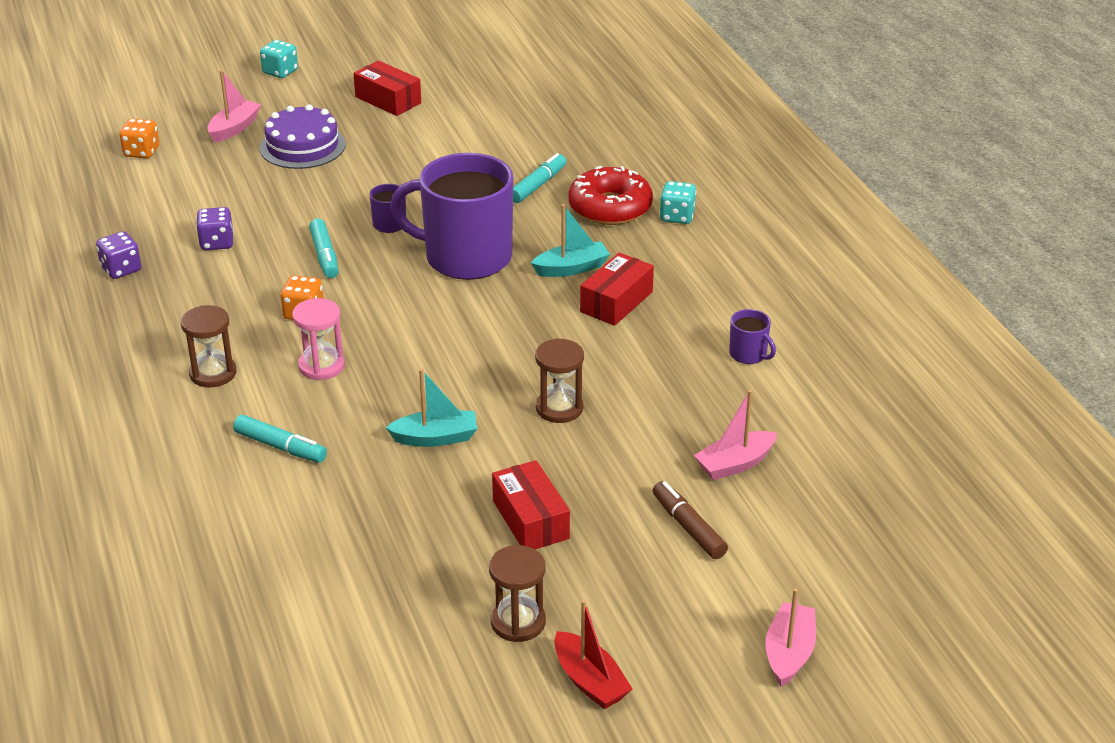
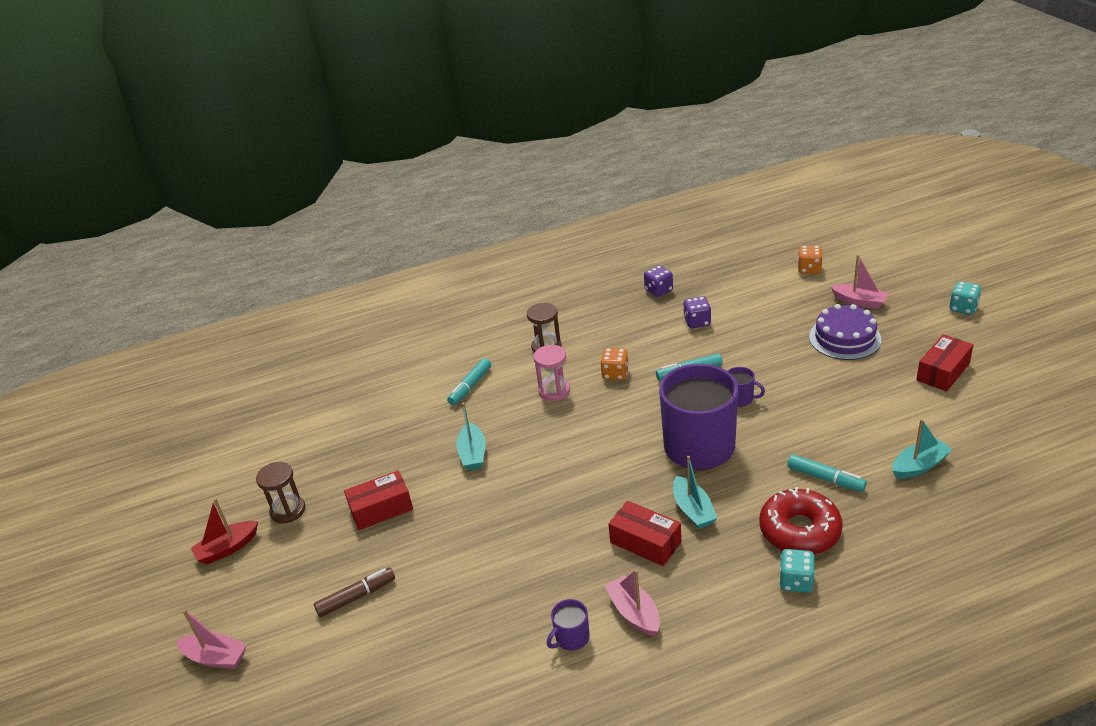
camera: 95 degrees right, 0 degrees up
brown hourglass [535,339,584,423] -> none
pink boat [694,390,777,480] -> pink boat moved to [605,569,660,636]
none -> turquoise boat [893,419,953,479]

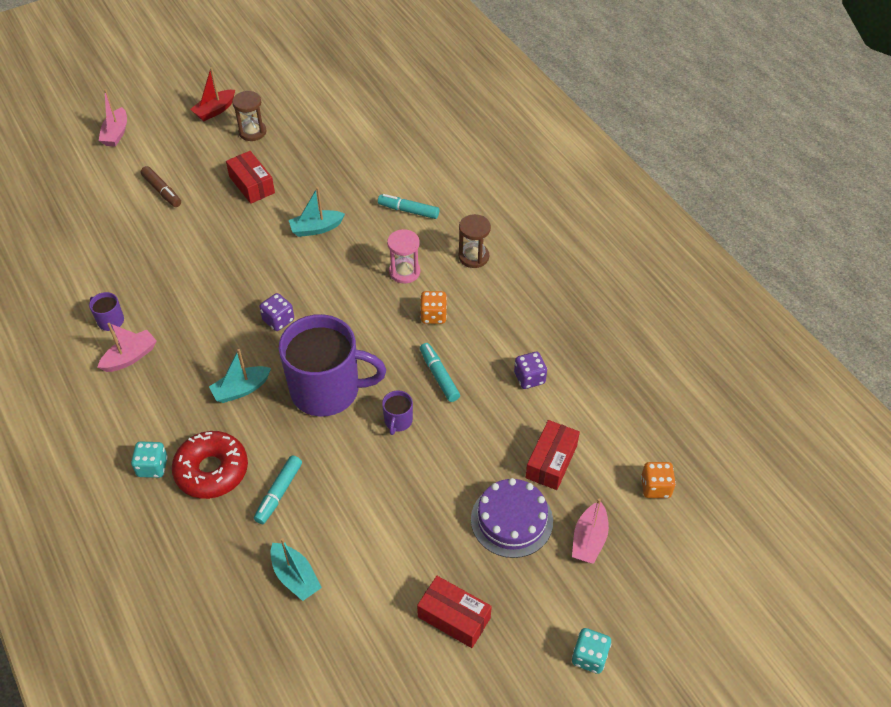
camera: 75 degrees right, 15 degrees up
red boat [191,498,258,564] -> red boat turned 90 degrees counterclockwise [190,67,235,121]
red box [608,501,681,566] -> red box moved to [525,420,580,490]
purple dice [644,265,673,297] -> purple dice moved to [259,293,294,331]

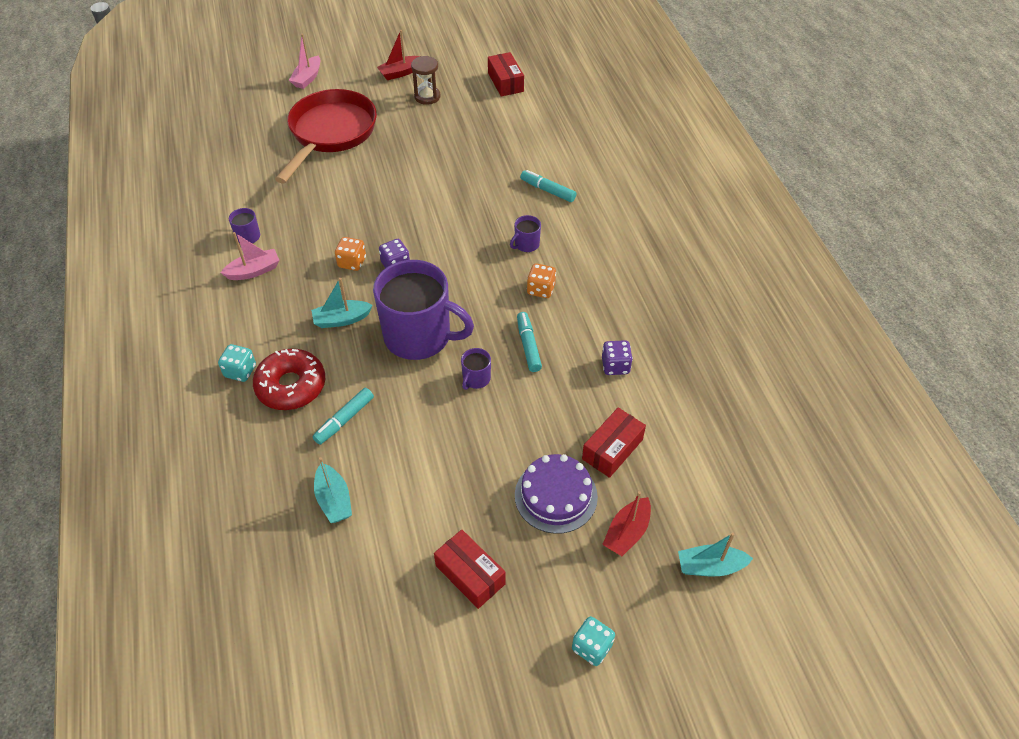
camera: 15 degrees right, 0 degrees up
brown marker [140,166,181,207] -> red pan [275,89,377,184]
red box [226,151,275,204] -> red box moved to [488,52,524,97]
turquoise boat [289,187,345,237] -> turquoise boat moved to [678,533,753,576]
pink hourglass [387,229,420,284] -> purple mug [510,215,541,252]
brown hourglass [459,214,491,268] -> none
pink boat [572,498,609,564] -> red boat [602,491,651,556]
orange dice [641,462,676,498] -> orange dice moved to [335,237,366,271]

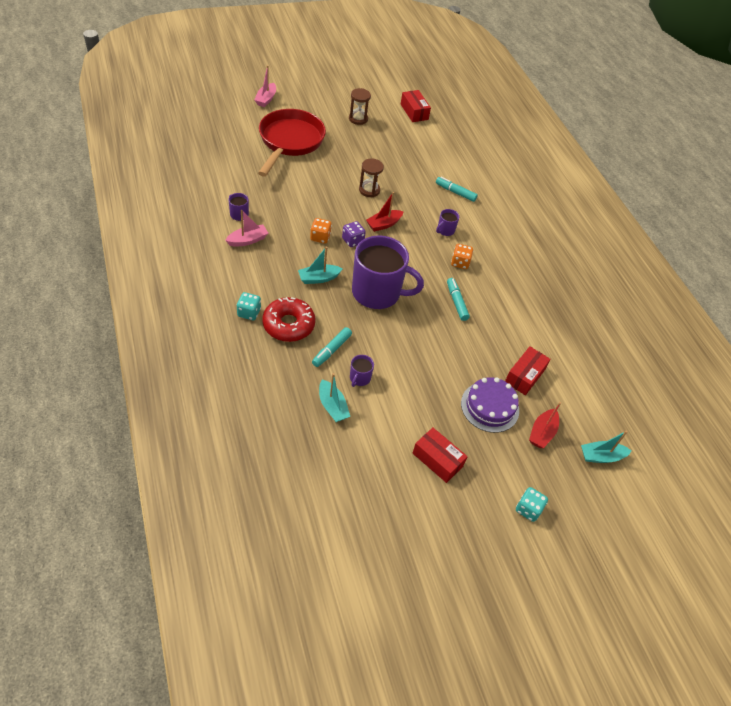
camera: 10 degrees left, 0 degrees up
red boat [377,30,420,80] -> red boat moved to [366,192,404,232]
purple mug [461,348,491,390] -> purple mug moved to [350,355,374,387]
purple dice [602,340,633,375] -> none
none -> brown hourglass [359,158,384,197]

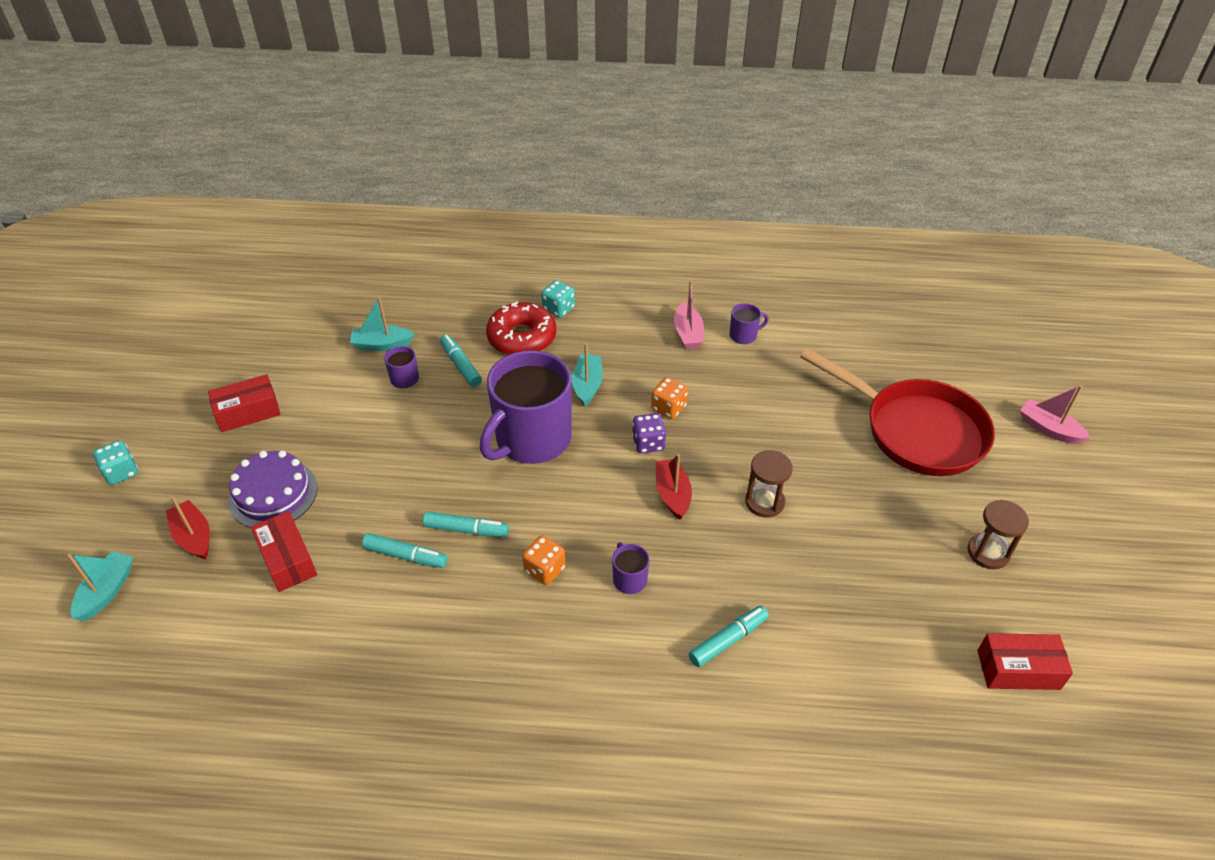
camera: 120 degrees right, 5 degrees down
none -> turquoise marker [362,533,447,568]

